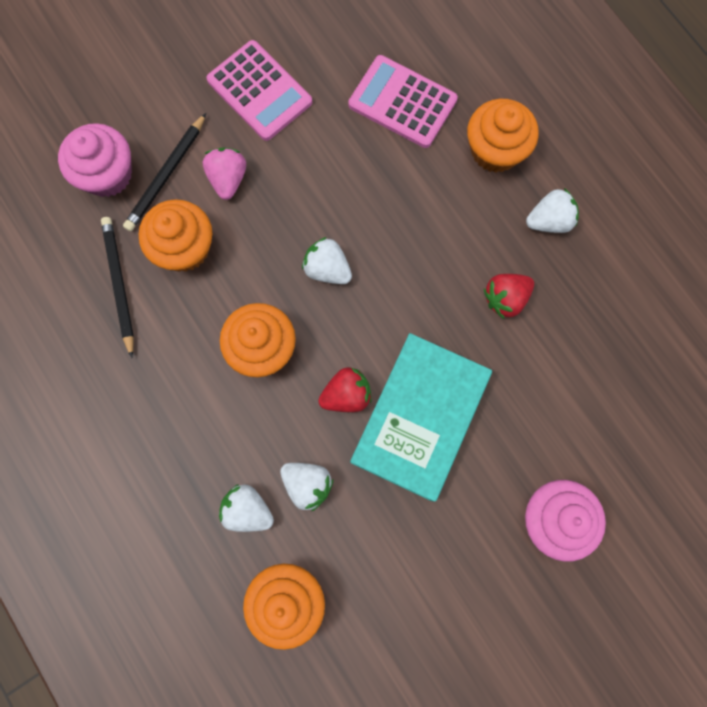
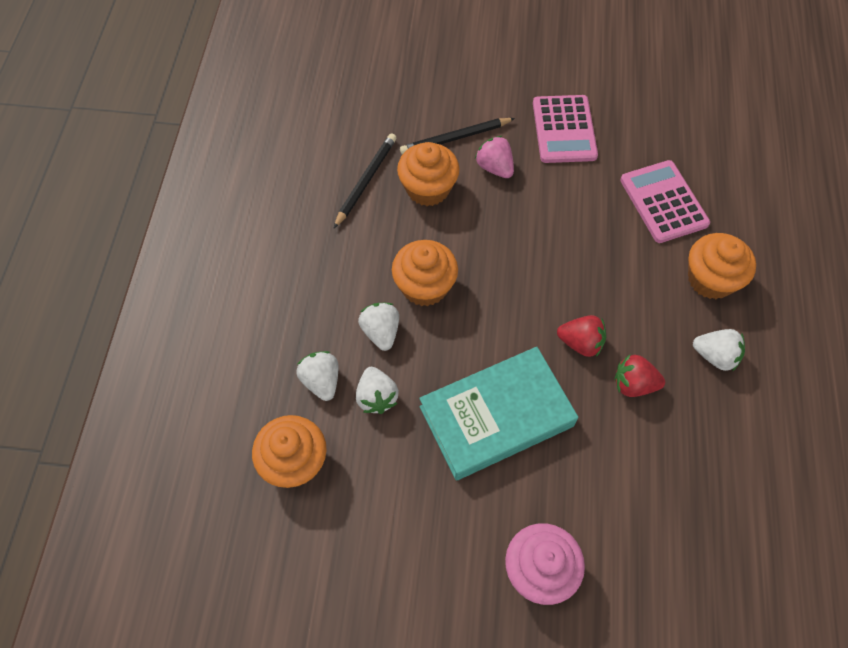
camera: 40 degrees right, 15 degrees down
pink cupcake [58,123,132,197] -> none
pink strawberry [203,147,246,200] -> pink strawberry turned 75 degrees counterclockwise [475,136,514,178]
white strawberry [302,237,352,284] -> white strawberry moved to [358,303,399,351]
red strawberry [318,367,372,412] -> red strawberry moved to [557,315,606,357]

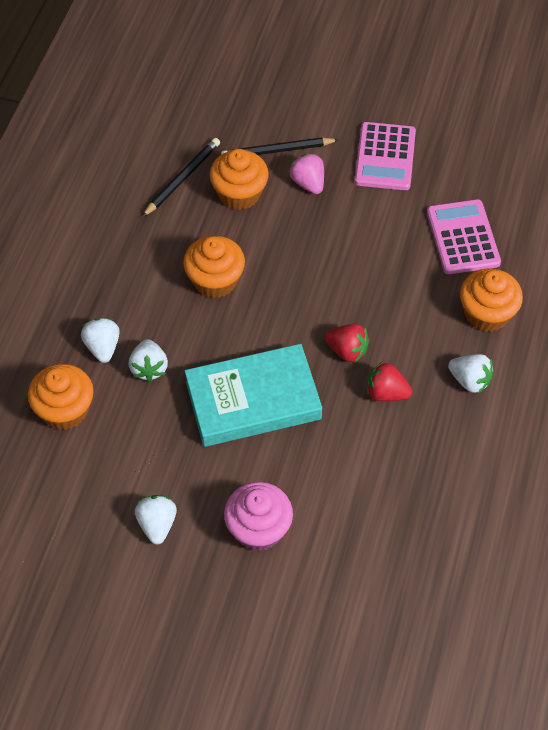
camera: 10 degrees right, 5 degrees down
white strawberry [358,303,399,351] -> white strawberry moved to [135,495,177,545]

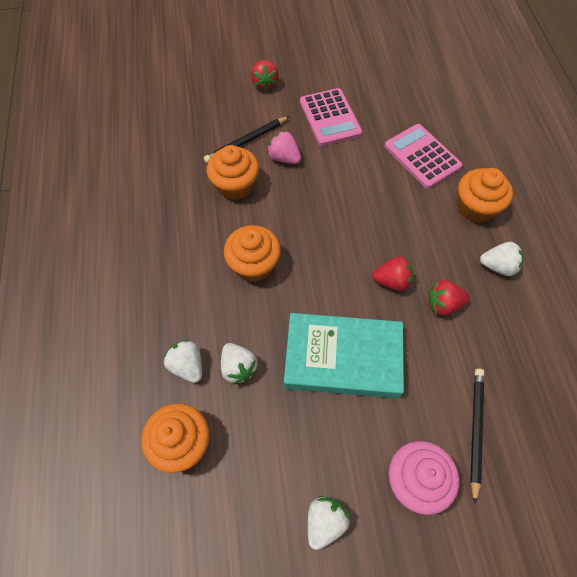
camera: 25 degrees left, 5 degrees up
white strawberry [135,495,177,545] -> white strawberry turned 60 degrees clockwise [308,496,350,550]
black pencil [142,138,220,217] -> black pencil moved to [470,369,484,504]
turquoise book [185,344,322,447] -> turquoise book turned 45 degrees clockwise [284,313,404,399]
none -> red strawberry [251,60,279,90]

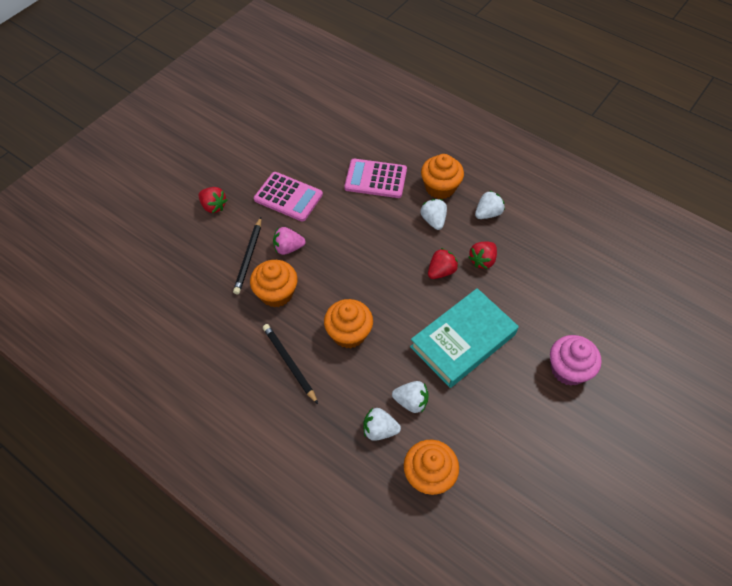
camera: 45 degrees left, 5 degrees down
white strawberry [308,496,350,550] -> white strawberry moved to [421,199,447,230]
black pencil [470,369,484,504] -> black pencil moved to [263,324,318,404]

